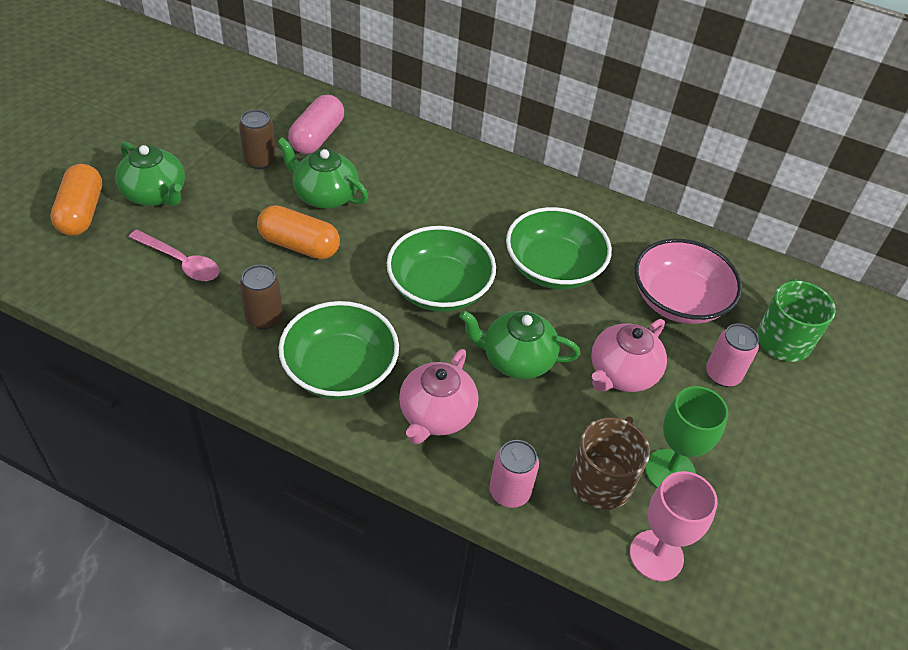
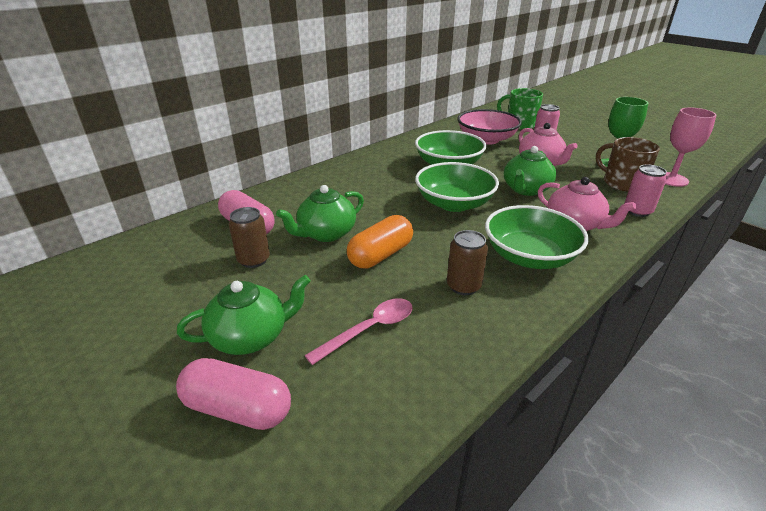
camera: 65 degrees left, 15 degrees down
orange capsule [51,164,102,236] -> pink capsule [176,358,291,430]

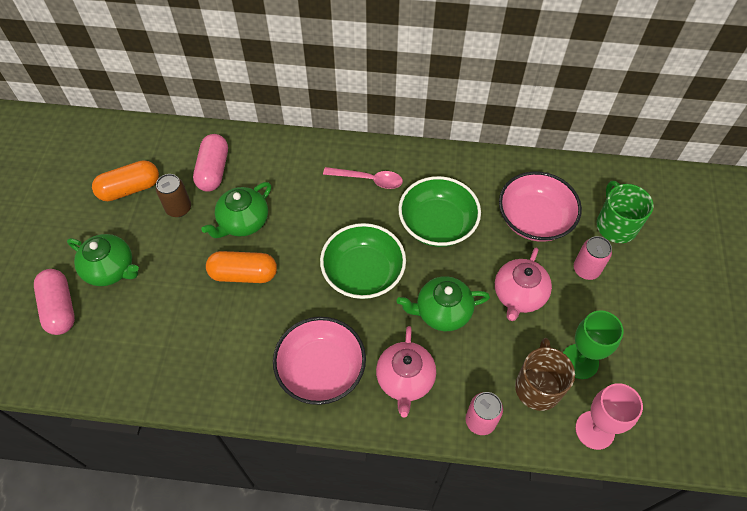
camera: 50 degrees right, 25 degrees up
green teapot [276,185,364,242] -> green teapot turned 60 degrees counterclockwise [201,182,271,238]
pink spoon [304,298,413,365] -> pink spoon moved to [323,167,403,189]
brown can [447,230,488,295] -> none
green bowl [485,205,589,269] -> pink bowl [273,317,366,405]
none -> orange capsule [92,160,159,201]

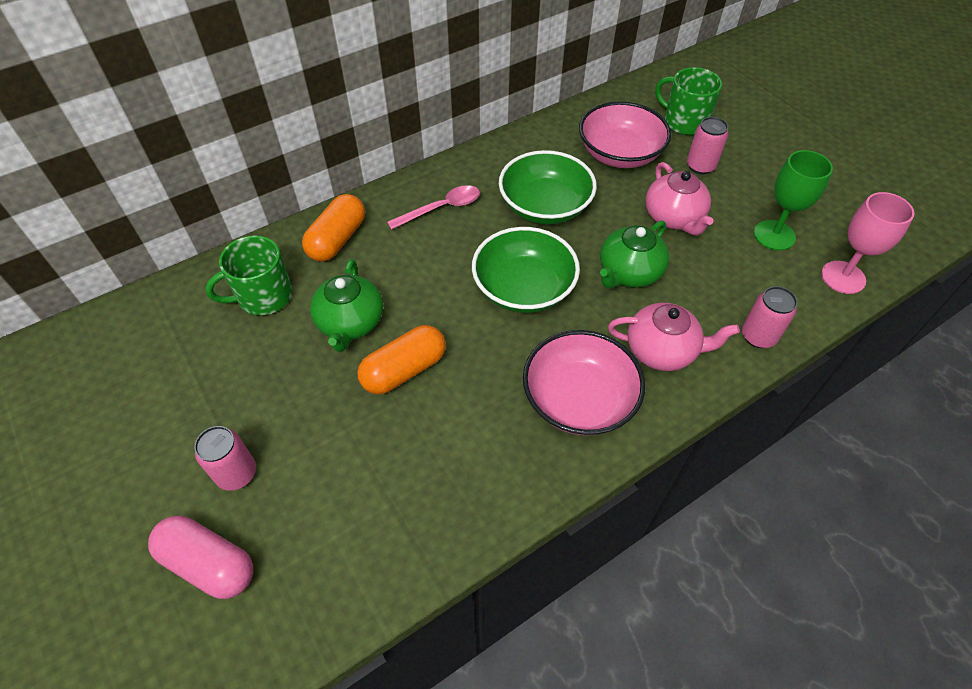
camera: 40 degrees left, 5 degrees down
green teapot [67,234,139,286] -> pink can [194,426,256,491]
orange capsule [92,160,159,201] -> orange capsule moved to [302,194,365,261]
brown can [156,174,191,217] -> none
pink capsule [193,134,228,192] -> green mug [205,235,292,316]
pink teapot [376,326,436,418] -> pink teapot turned 45 degrees counterclockwise [608,303,740,371]
brown mug [515,338,575,411] -> none

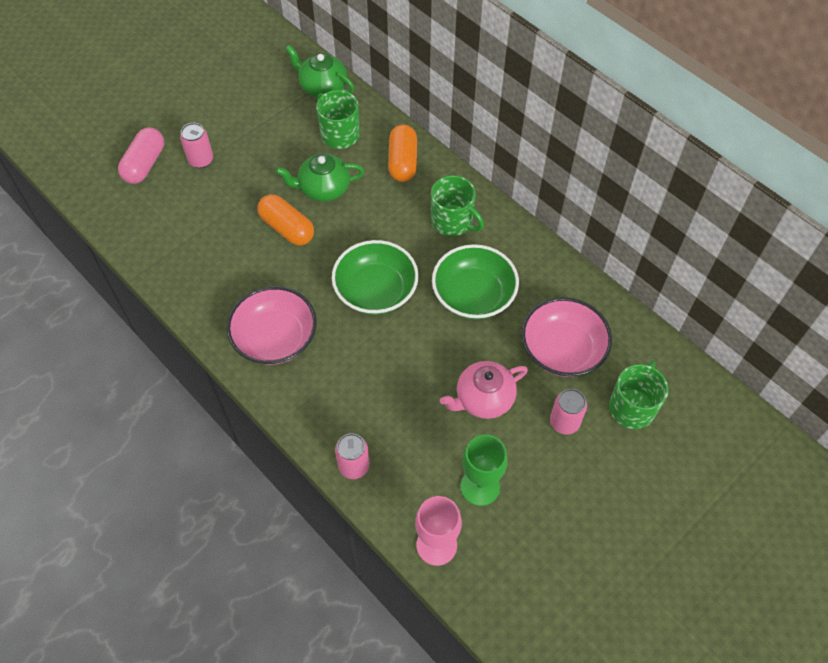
camera: 80 degrees right, 5 degrees up
orange capsule [302,194,365,261] -> orange capsule turned 75 degrees clockwise [388,124,417,182]
pink spoon [387,185,480,230] -> green mug [431,175,484,236]
green teapot [600,220,669,288] -> green teapot moved to [285,45,354,98]
pink teapot [608,303,740,371] -> none

